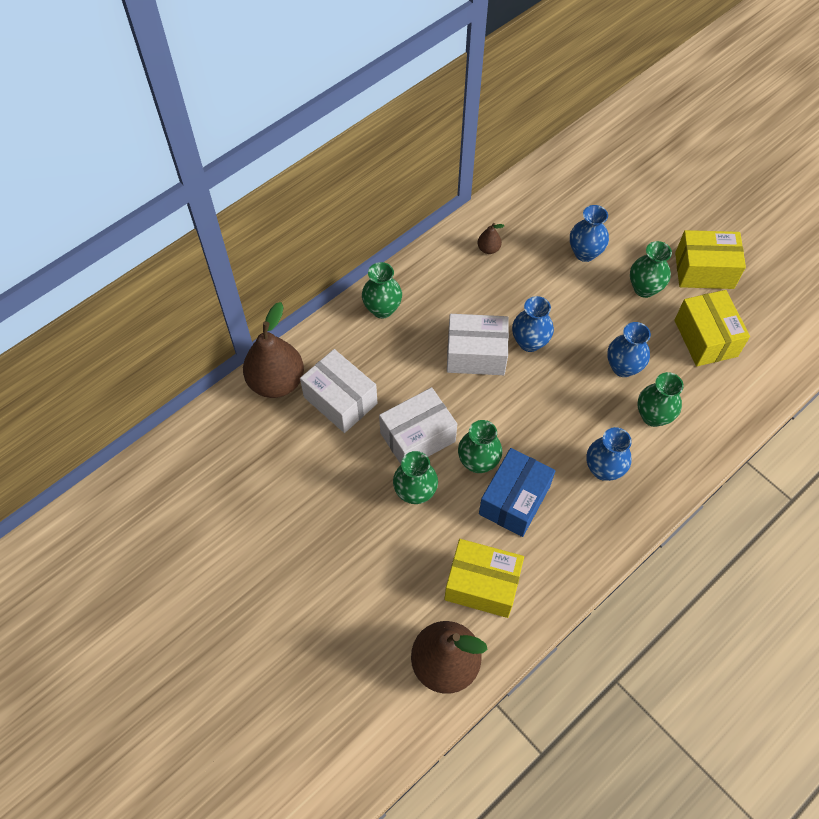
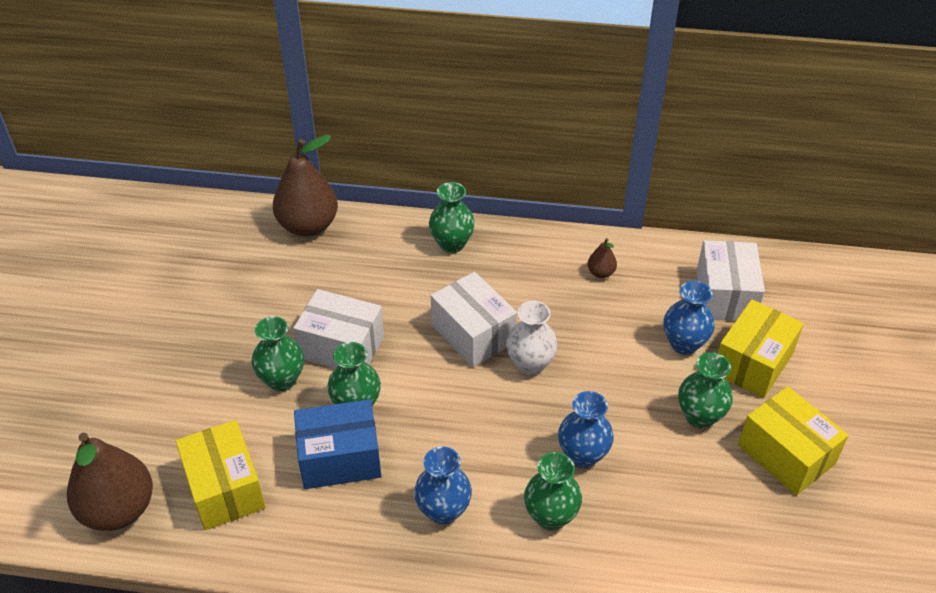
camera: 50 degrees right, 15 degrees down
white box [300,349,377,433] -> white box moved to [696,240,765,321]
blue vase [512,296,554,352] -> white vase [506,301,558,375]
yellow box [675,290,750,366] -> yellow box moved to [718,299,804,398]

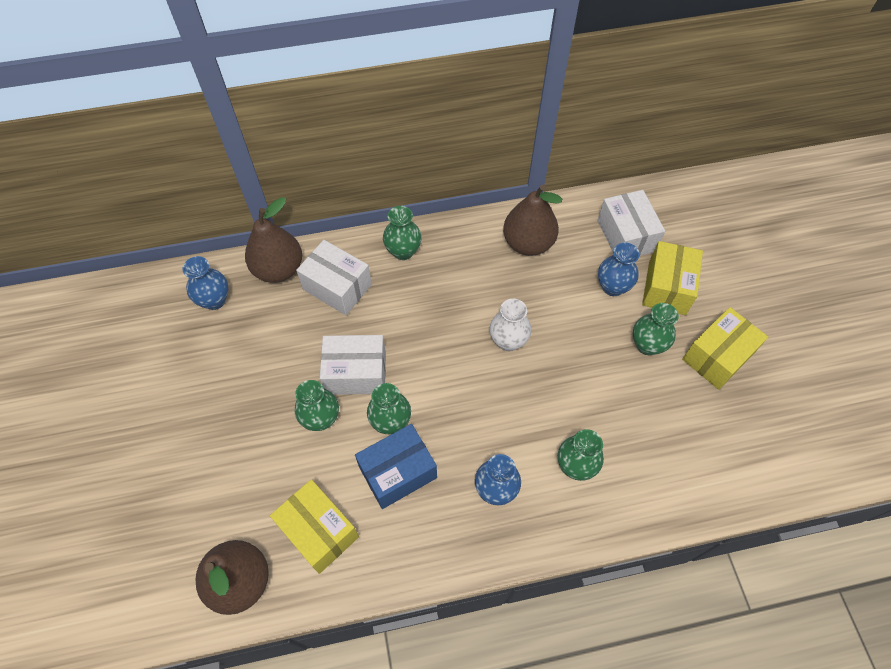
camera: 20 degrees left, 15 degrees up
white box [431,272,517,367] -> white box moved to [296,240,372,315]
blue vase [558,391,614,468] -> blue vase moved to [182,256,228,310]
brown pear [588,238,617,278] -> brown pear [503,185,562,256], size x2.28
yellow box [738,386,849,496] -> yellow box turned 75 degrees counterclockwise [682,307,768,390]

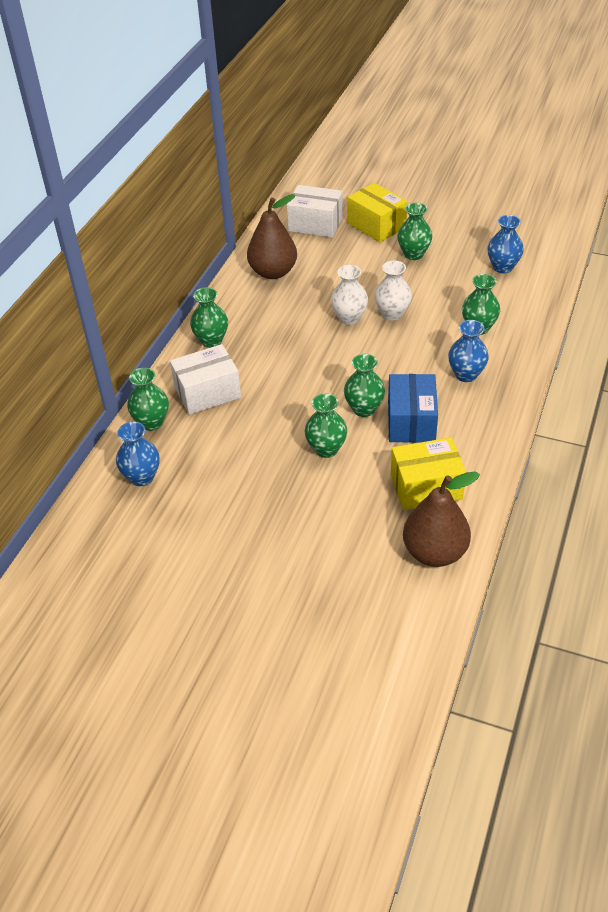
camera: 55 degrees left, 15 degrees down
brown pear [245,197,302,283] -> green vase [127,368,169,431]
white box [320,335,386,395] -> none
blue vase [598,242,640,296] -> blue vase moved to [487,215,524,273]
yellow box [682,307,768,390] -> none
none -> white vase [374,261,412,321]

